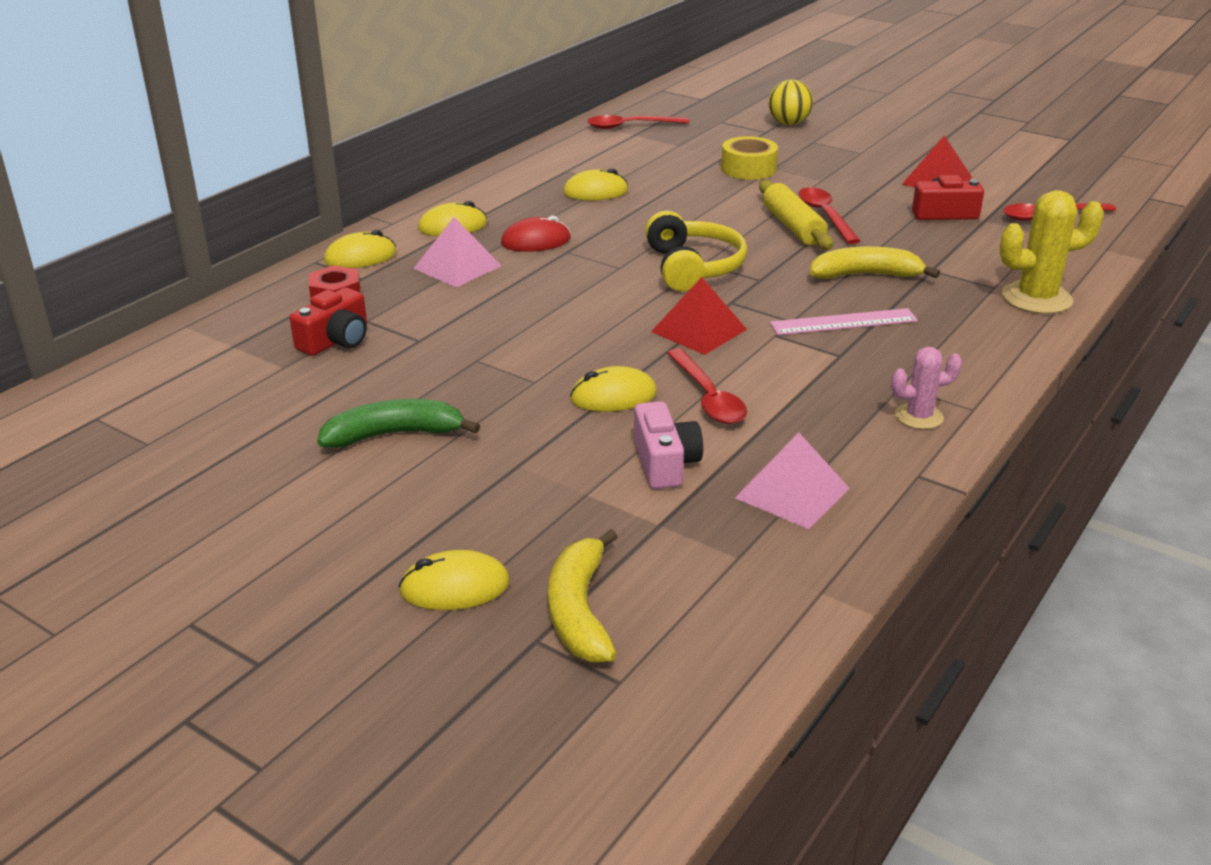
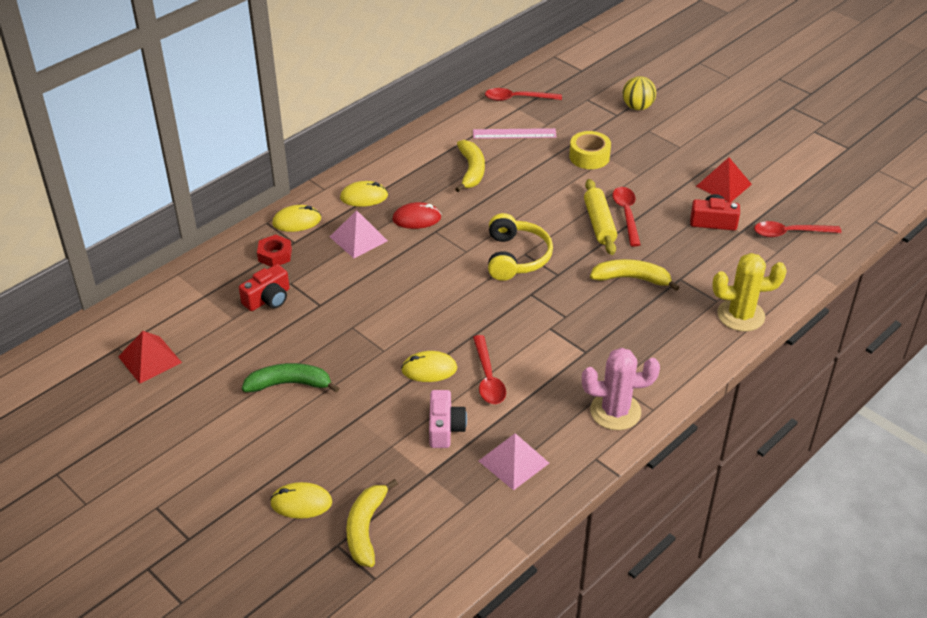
camera: 10 degrees right, 10 degrees up
yellow mouse [563,168,628,200] -> yellow banana [455,140,485,192]
red pyramid [651,277,747,355] -> red pyramid moved to [118,331,182,384]
pink ruler [770,308,918,335] -> pink ruler moved to [473,128,557,139]
pink cactus [891,347,962,429] -> pink cactus [582,348,660,430], size x1.69

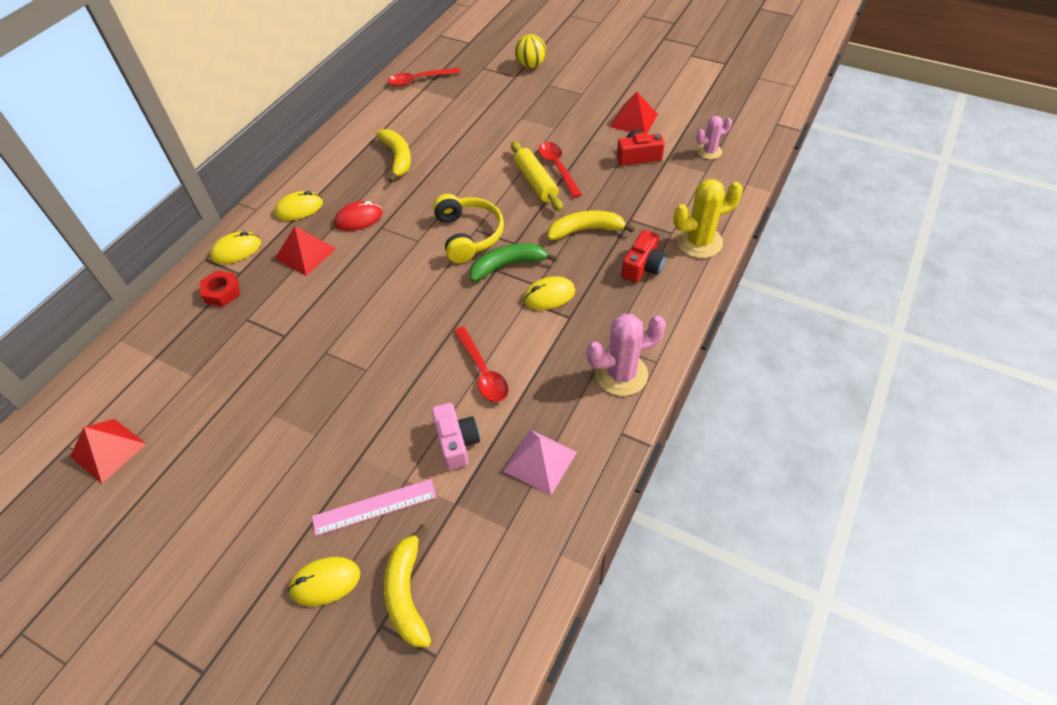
camera: 15 degrees left, 10 degrees up
red camera [239,264,290,311] -> red camera moved to [621,230,666,283]
green banana [242,363,339,393] -> green banana moved to [469,243,558,282]
pink pyramid [330,210,388,258] -> red pyramid [275,226,336,276]
yellow mouse [401,351,457,382] -> yellow mouse moved to [523,276,575,310]
pink ruler [473,128,557,139] -> pink ruler moved to [312,479,436,536]
yellow tape [569,131,611,169] -> none
red spoon [754,221,842,237] -> pink cactus [696,116,732,159]

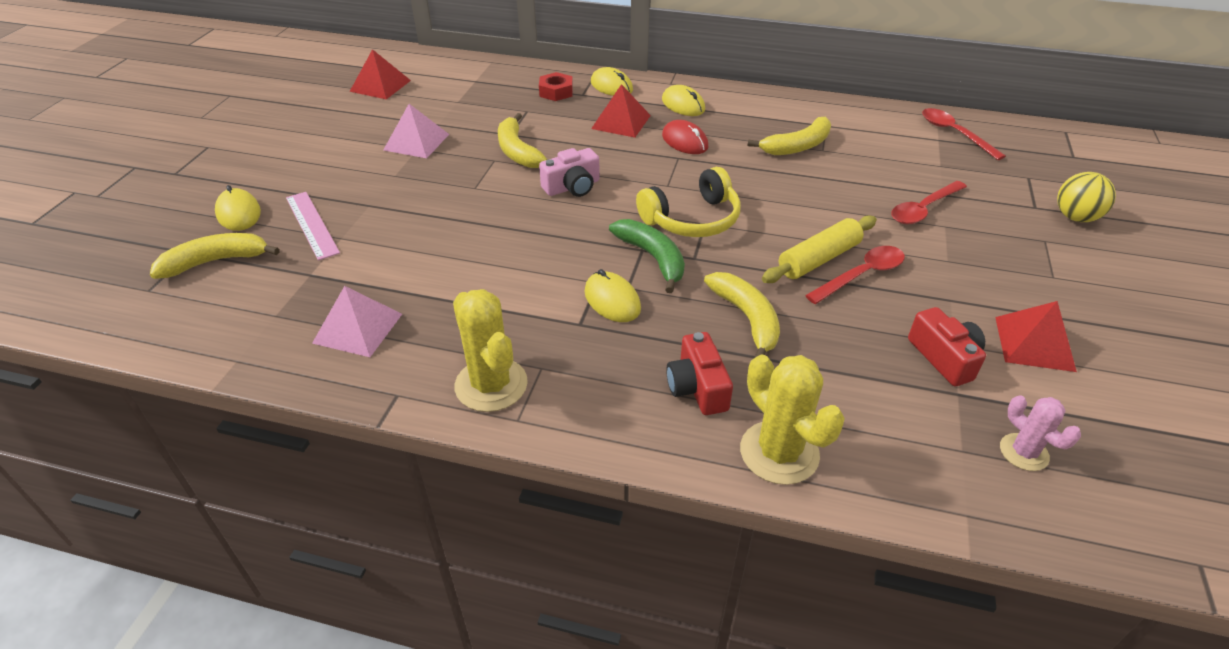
camera: 75 degrees right, 10 degrees down
pink camera [432,403,480,470] -> pink camera moved to [539,148,600,197]
red spoon [454,326,509,402] -> red spoon moved to [892,181,967,224]
pink cactus [587,314,666,396] -> yellow cactus [453,289,528,412]
red camera [621,230,666,283] -> red camera turned 60 degrees clockwise [666,332,733,415]
none -> pink pyramid [383,104,449,158]
none -> yellow banana [498,113,547,168]

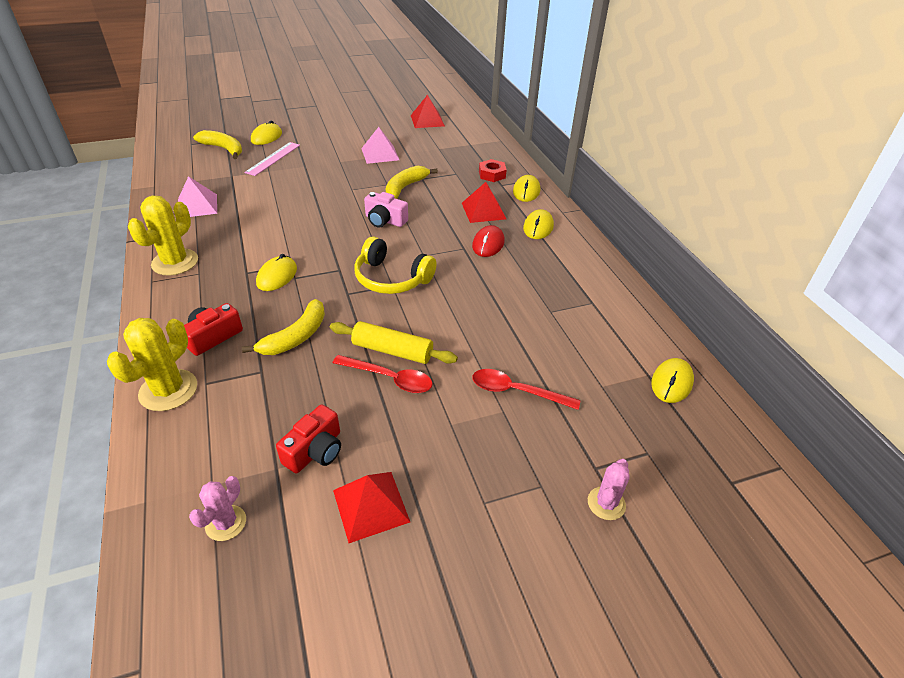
camera: 55 degrees right, 0 degrees up
green banana [609,219,685,293] -> none
yellow banana [748,117,831,155] -> none
red spoon [922,108,1006,160] -> yellow mouse [651,358,694,403]
yellow ball [1057,172,1116,222] -> pink cactus [588,459,630,520]

